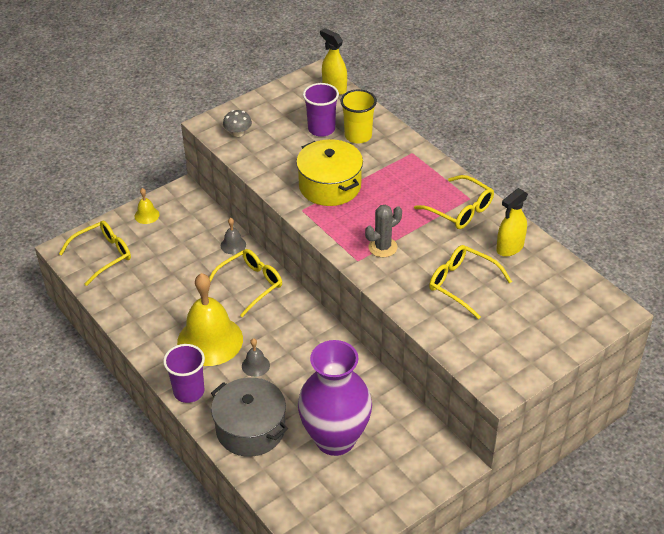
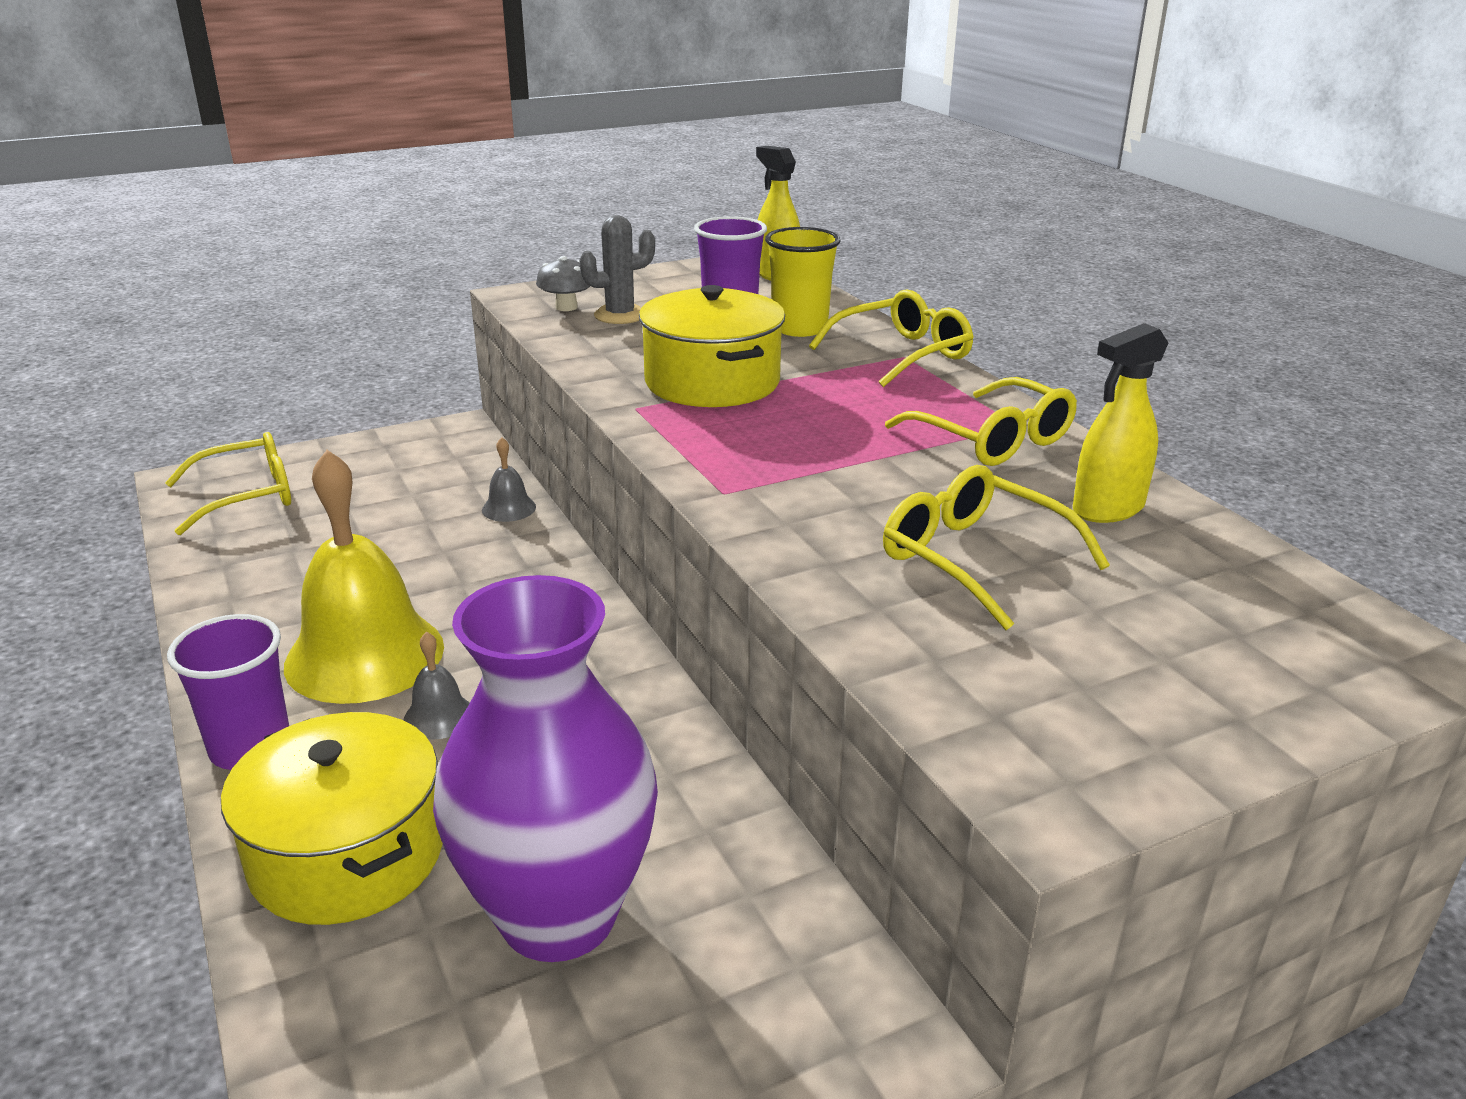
camera: 10 degrees right, 15 degrees down
yellow bell [134,188,160,224] -> none
yellow glasses [209,249,282,317] -> yellow glasses moved to [809,289,974,387]
grey pot [211,377,288,457] -> yellow pot [221,712,443,925]
grey cactus [365,205,402,257] -> grey cactus moved to [579,215,655,324]

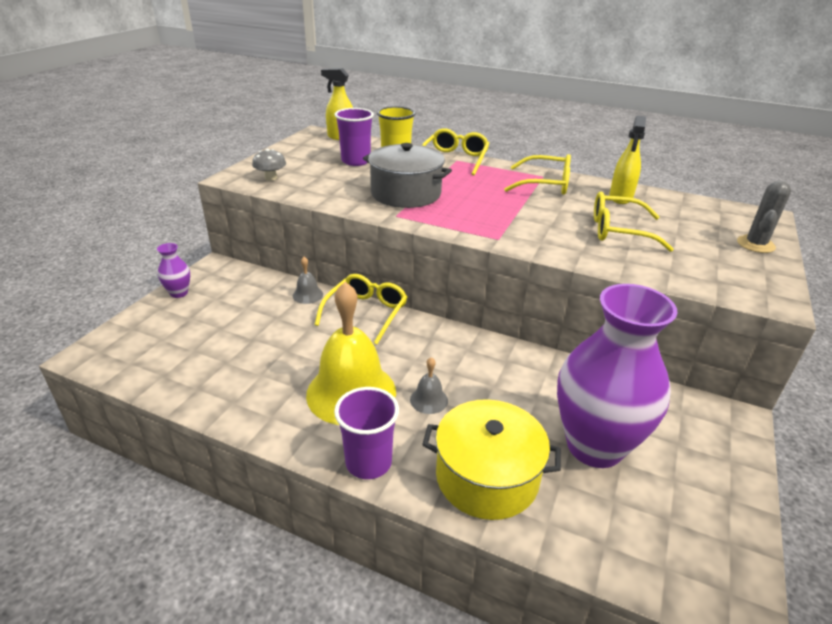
camera: 40 degrees left, 5 degrees up
yellow glasses [165,432,291,535] -> yellow glasses moved to [315,274,407,344]
grey cactus [579,215,655,324] -> grey cactus moved to [737,181,791,253]
yellow pot [639,285,785,407] -> grey pot [363,143,452,208]
none -> purple vase [157,243,190,298]

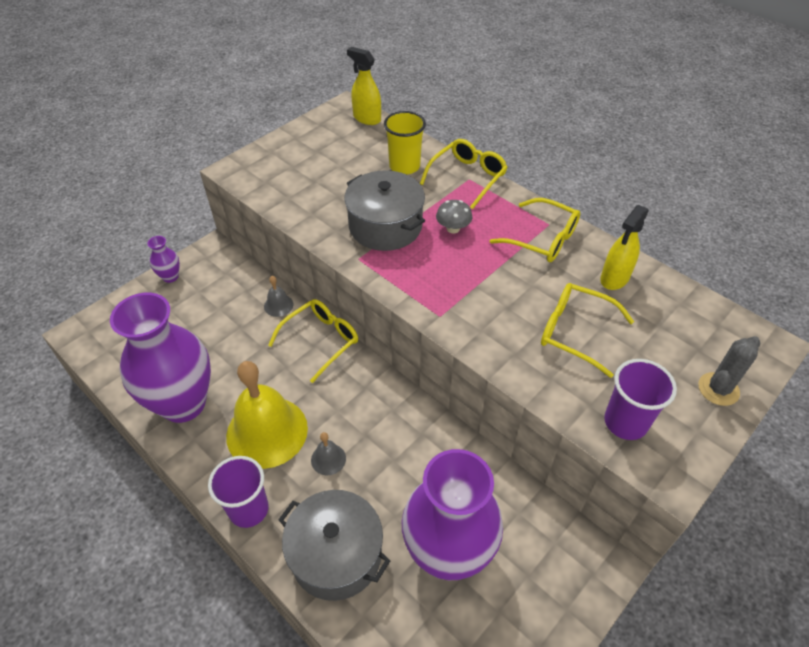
camera: 20 degrees right, 15 degrees up
grey mushroom [252,149,286,181] -> grey mushroom moved to [436,200,472,233]
purple cup [334,108,374,166] -> purple cup moved to [604,359,677,440]
yellow pot [422,399,561,520] -> grey pot [278,490,390,601]
none -> purple vase [110,293,211,423]

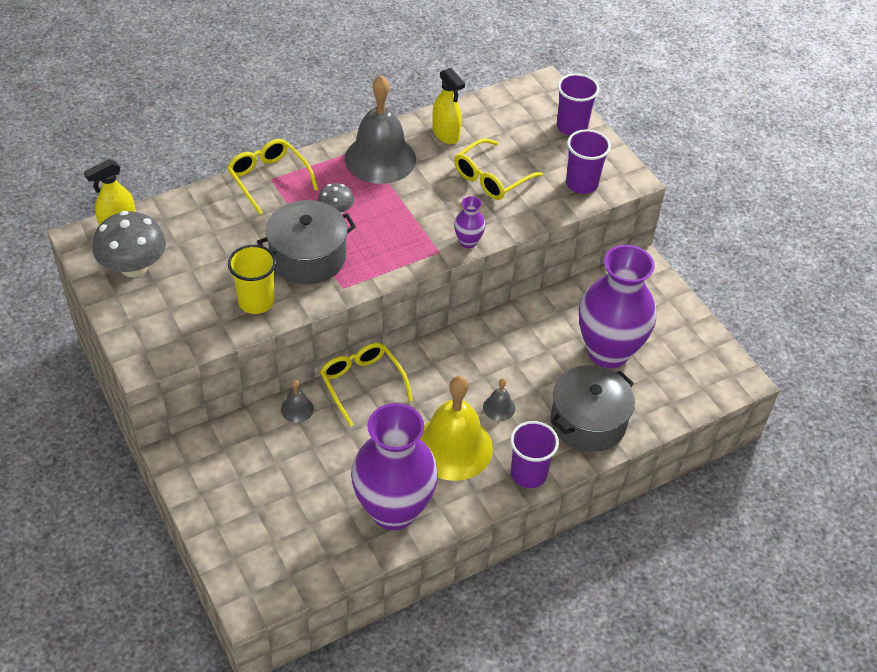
camera: 75 degrees left, 0 degrees up
purple vase [147,236,180,283] -> purple vase moved to [454,196,485,248]
yellow cup [384,111,426,175] -> yellow cup moved to [228,245,276,314]
yellow glasses [490,198,580,262] -> grey bell [345,75,416,184]
grey cactus [698,336,760,406] -> purple cup [557,73,599,135]
none -> grey mushroom [93,211,166,277]

